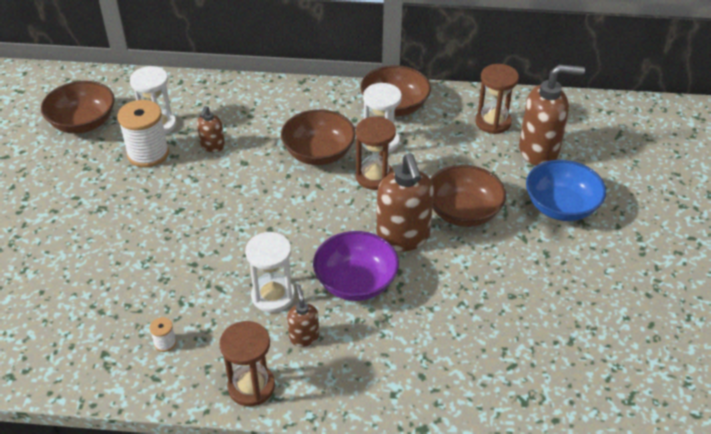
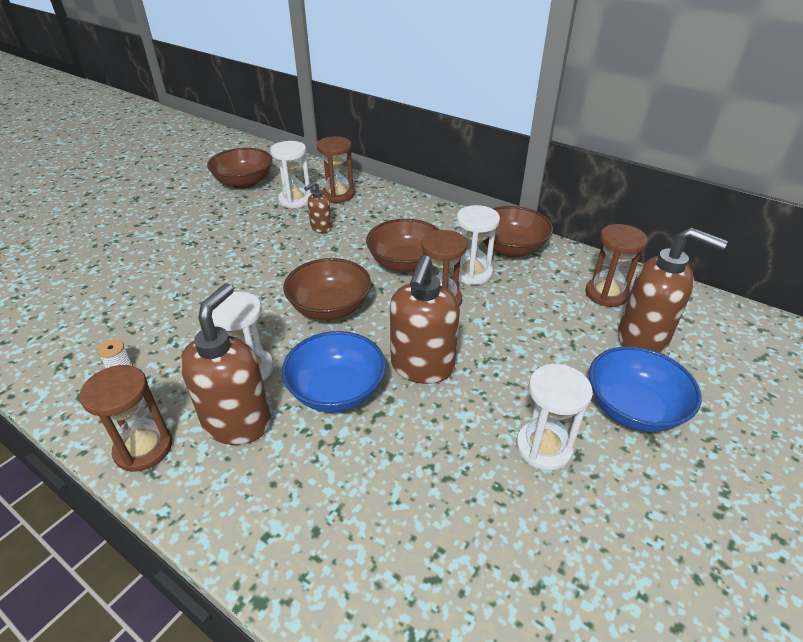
camera: 30 degrees right, 5 degrees down
white spool [117,100,169,168] -> none
brown soap dispenser [287,285,319,347] -> brown soap dispenser [180,283,271,445], size x1.98
purple bowl [313,231,399,301] -> blue bowl [282,331,386,412]
brown bowl [430,165,506,227] -> brown bowl moved to [283,258,371,320]
none -> brown hourglass [316,136,355,203]
none -> white hourglass [516,364,593,471]

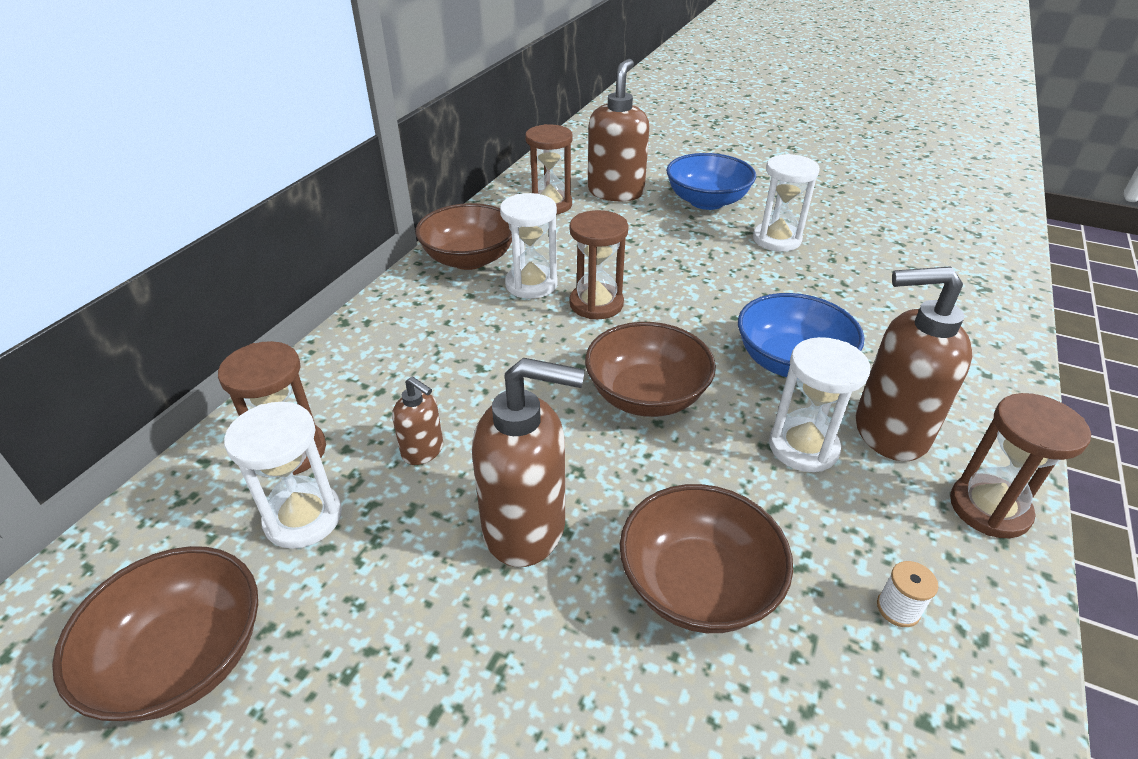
camera: 100 degrees left, 0 degrees up
brown bowl [366,219,439,272] -> brown bowl moved to [620,484,793,633]
brown soap dispenser [390,255,460,384] -> brown soap dispenser moved to [472,358,585,567]

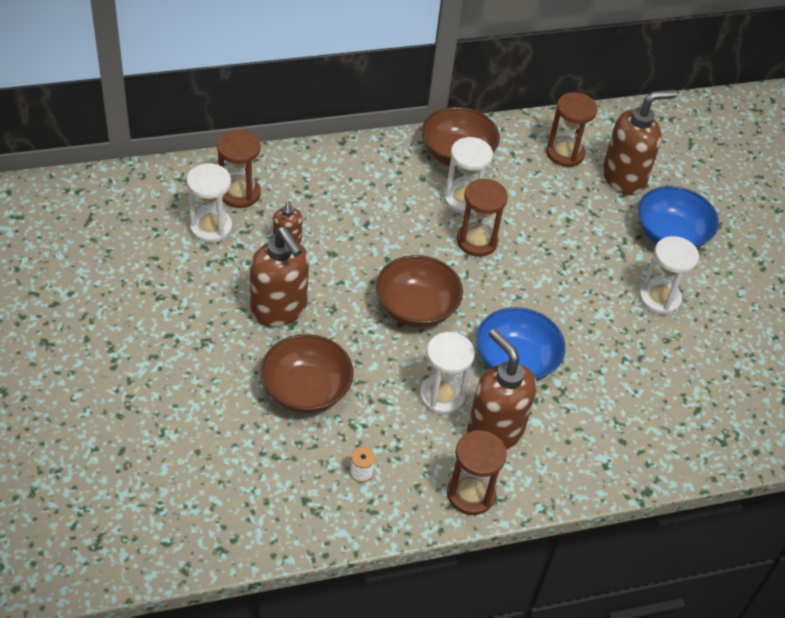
camera: 45 degrees right, 10 degrees up
brown bowl [52,546,258,721] -> none

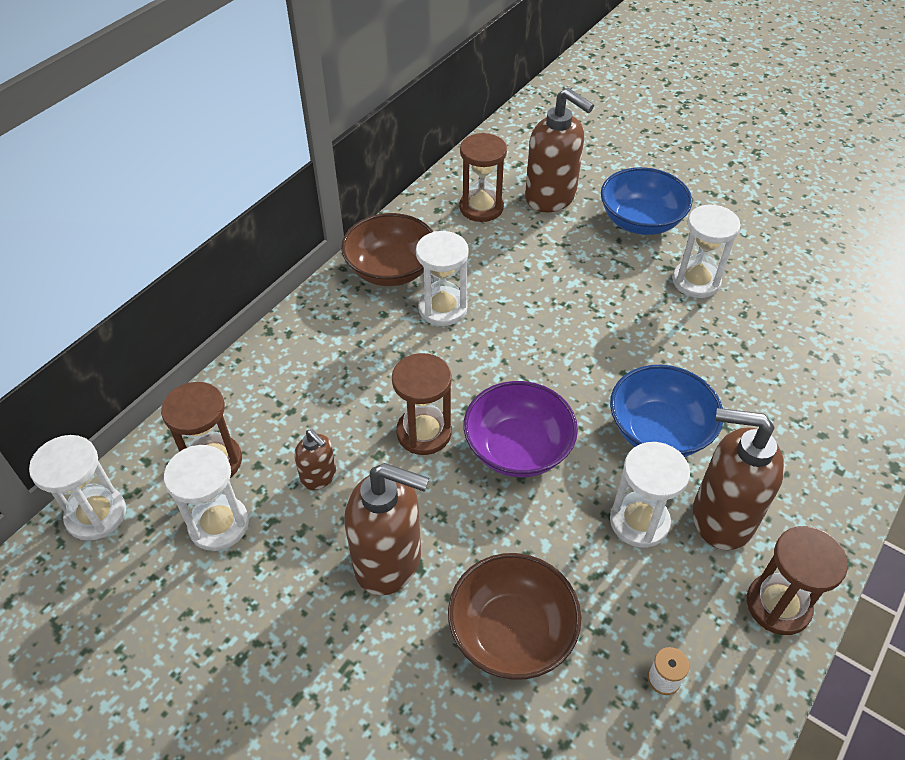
camera: 35 degrees left, 0 degrees up
brown bowl [376,255,463,328] -> purple bowl [464,381,578,477]
brown hourglass [457,179,508,257] -> brown hourglass moved to [392,353,452,455]
brown soap dispenser [603,89,677,195] -> brown soap dispenser turned 105 degrees clockwise [525,88,594,212]
none -> white hourglass [29,435,126,541]

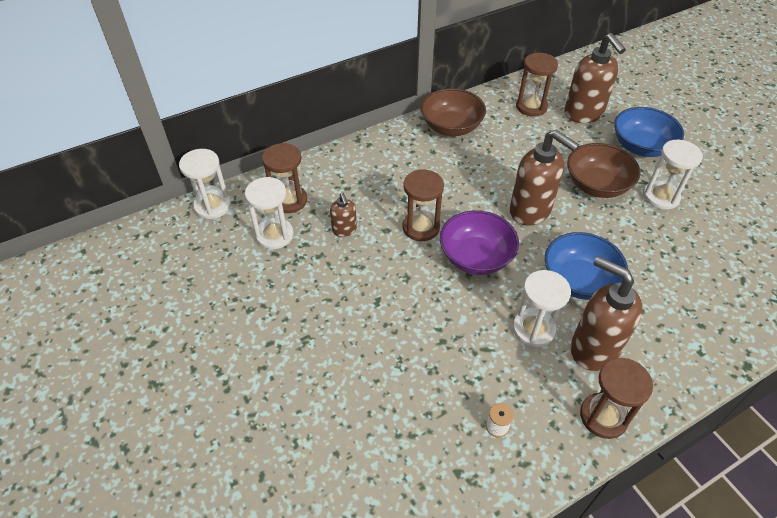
camera: 25 degrees right, 0 degrees up
brown soap dispenser [344,463,429,596] -> brown soap dispenser moved to [510,130,579,226]
white hourglass [416,231,469,326] -> none
brown bowl [448,553,581,680] -> brown bowl moved to [567,143,641,198]

